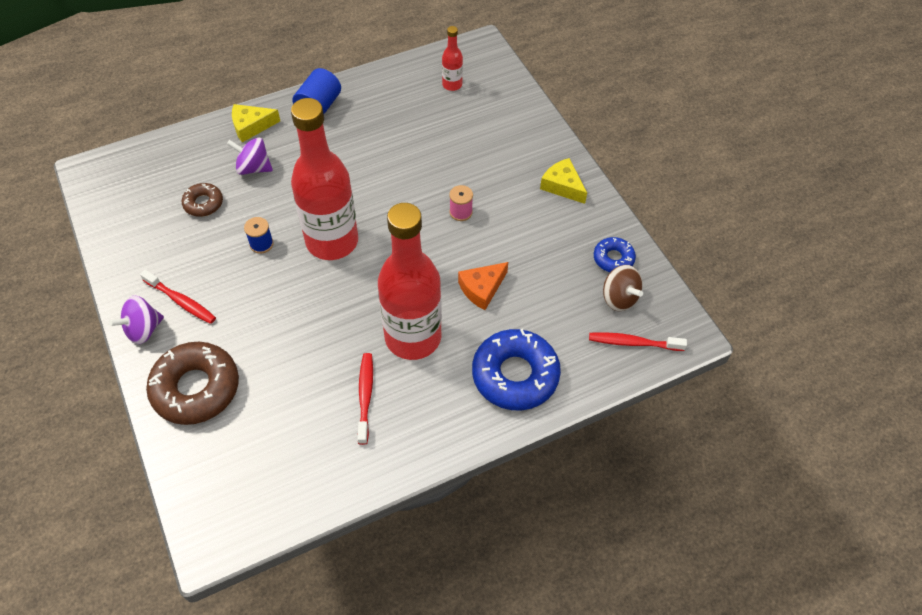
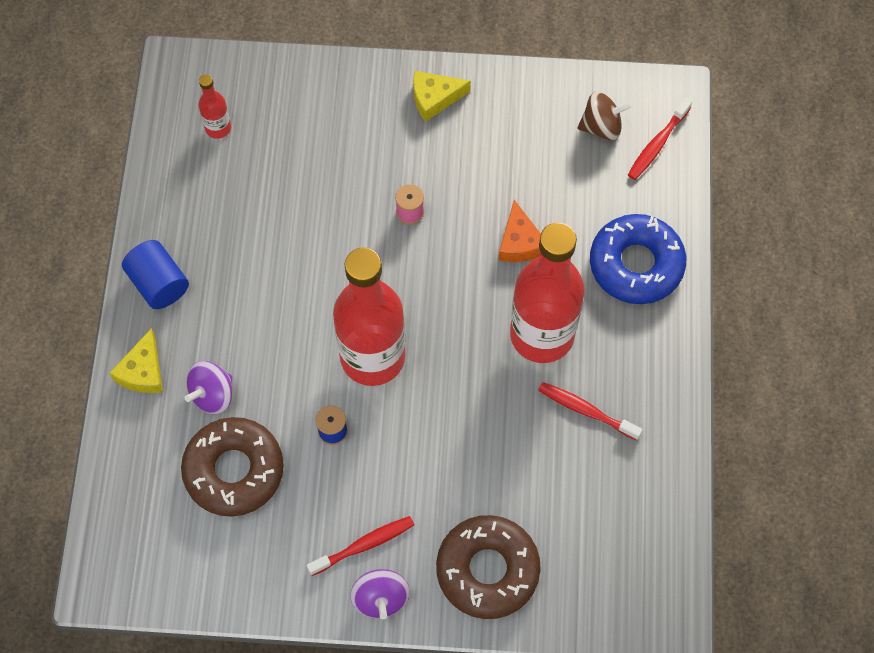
camera: 60 degrees left, 10 degrees up
brown donut [182,183,223,217] -> brown donut [181,417,284,517], size x1.93
blue donut [594,237,636,272] -> none

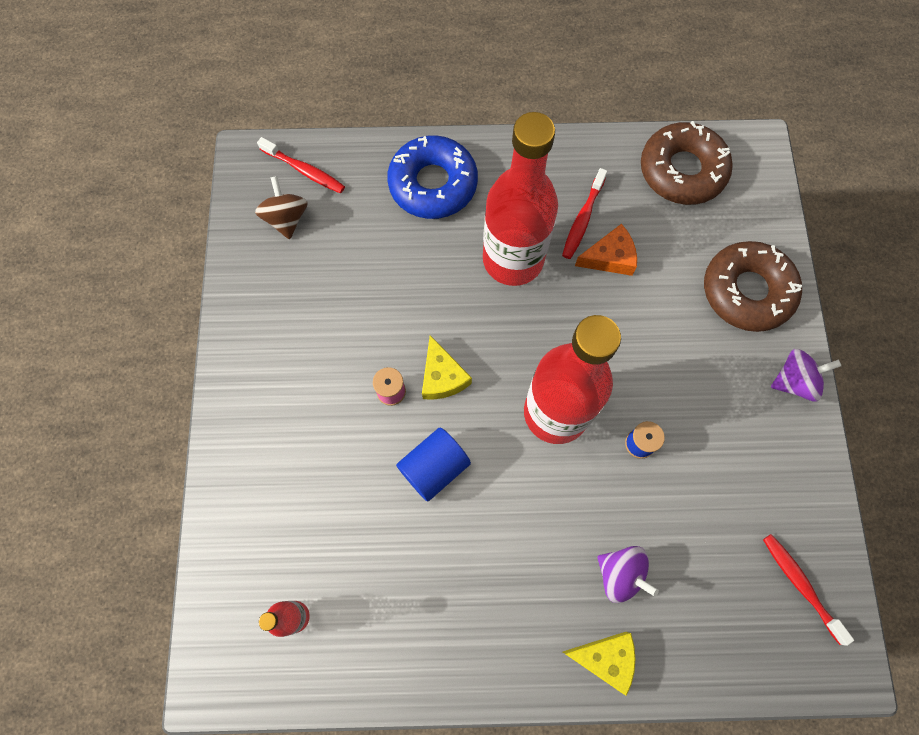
camera: 95 degrees left, 5 degrees up
blue cylinder [122,240,189,309] -> blue cylinder moved to [396,427,471,502]
brown donut [181,417,284,517] -> brown donut moved to [641,121,733,205]
red toothbrush [307,516,414,576] -> red toothbrush moved to [763,534,854,646]
yellow cheese [413,71,471,122] -> yellow cheese moved to [422,335,472,400]
orange cheese [498,200,541,262] -> orange cheese moved to [575,224,637,276]

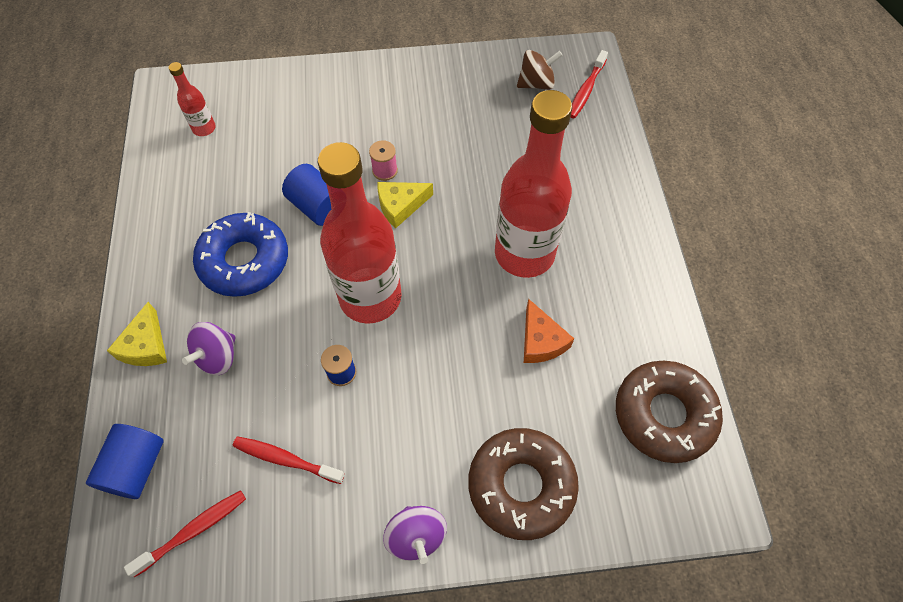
camera: 85 degrees right, 10 degrees down
blue donut [387,135,478,219] -> blue donut moved to [193,212,288,297]
red toothbrush [562,168,607,259] -> red toothbrush moved to [233,436,345,484]
none -> blue cylinder [86,424,164,499]

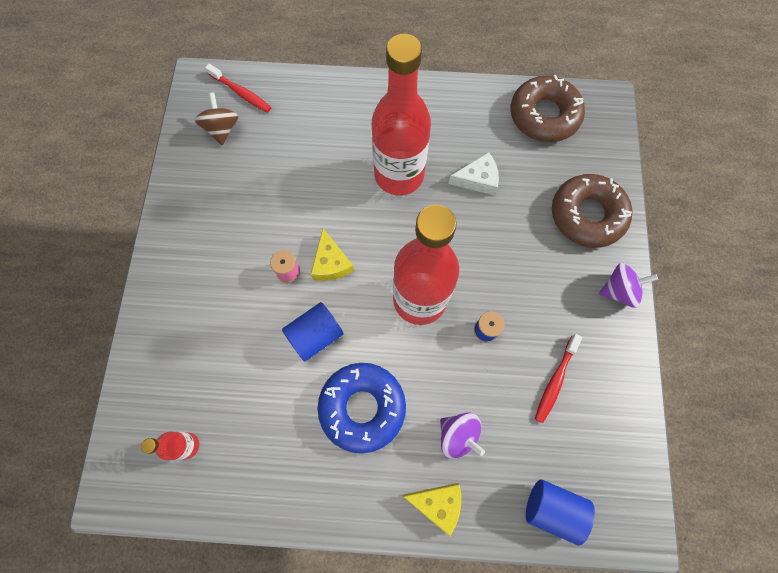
camera: 80 degrees left, 10 degrees up
red toothbrush [124,490,246,578] -> none
orange cheese [524,299,574,363] -> white cheese [449,152,499,195]

